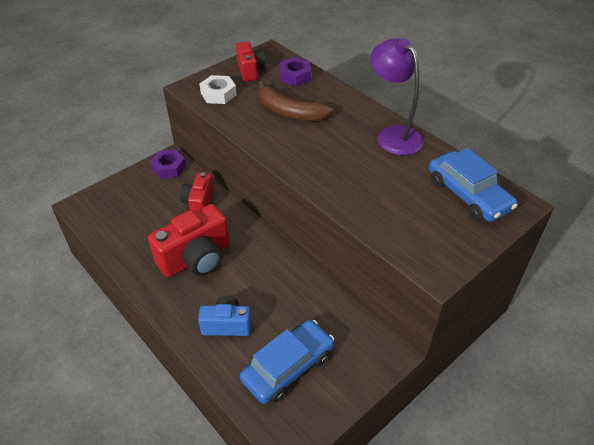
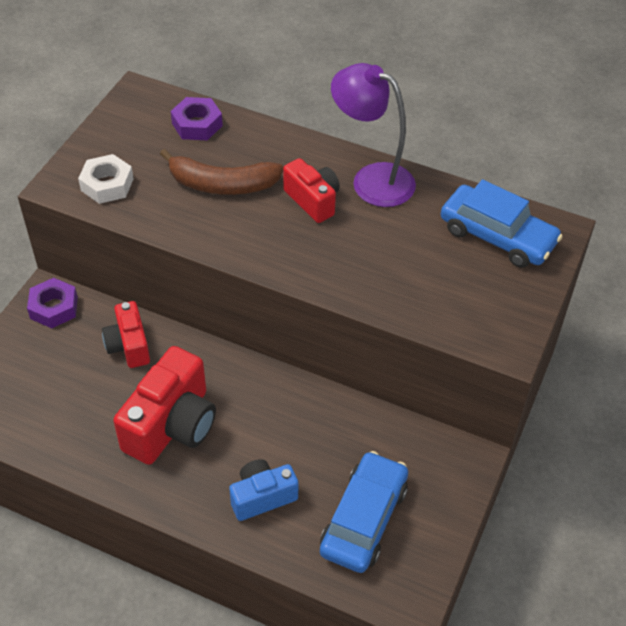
camera: 25 degrees left, 5 degrees up
red camera [236,42,266,81] -> red camera moved to [283,158,340,223]

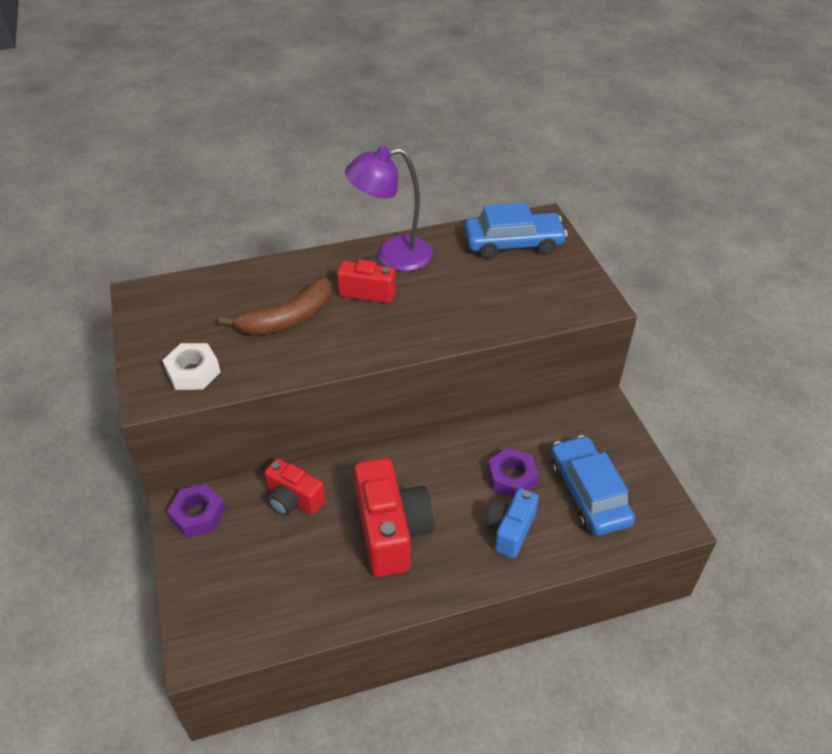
camera: 40 degrees left, 5 degrees down
purple nut [171,97,223,140] -> purple nut moved to [488,448,539,497]

